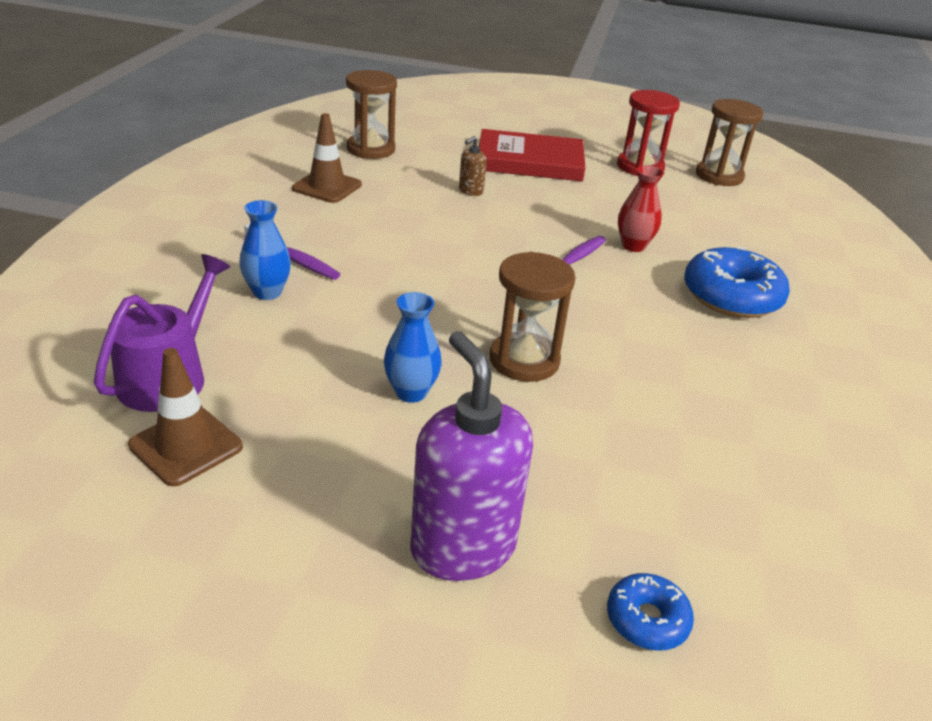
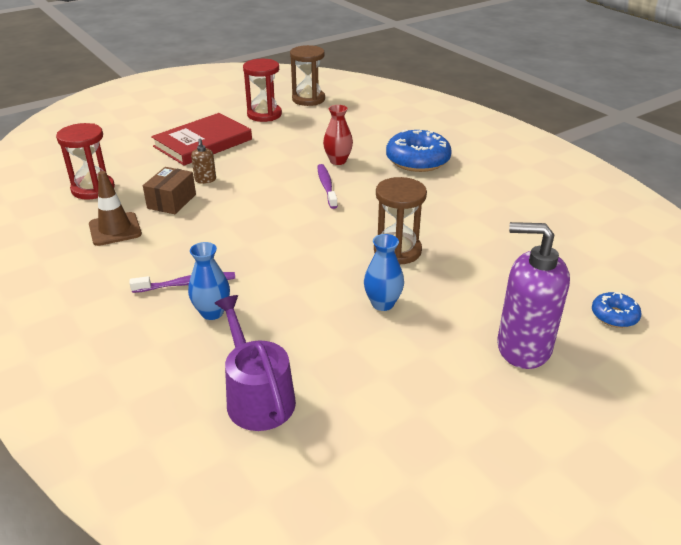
camera: 45 degrees left, 0 degrees up
brown traffic cone [128,348,243,487] -> none
brown hourglass [346,70,397,159] -> red hourglass [56,123,115,200]
none -> brown box [143,167,196,214]

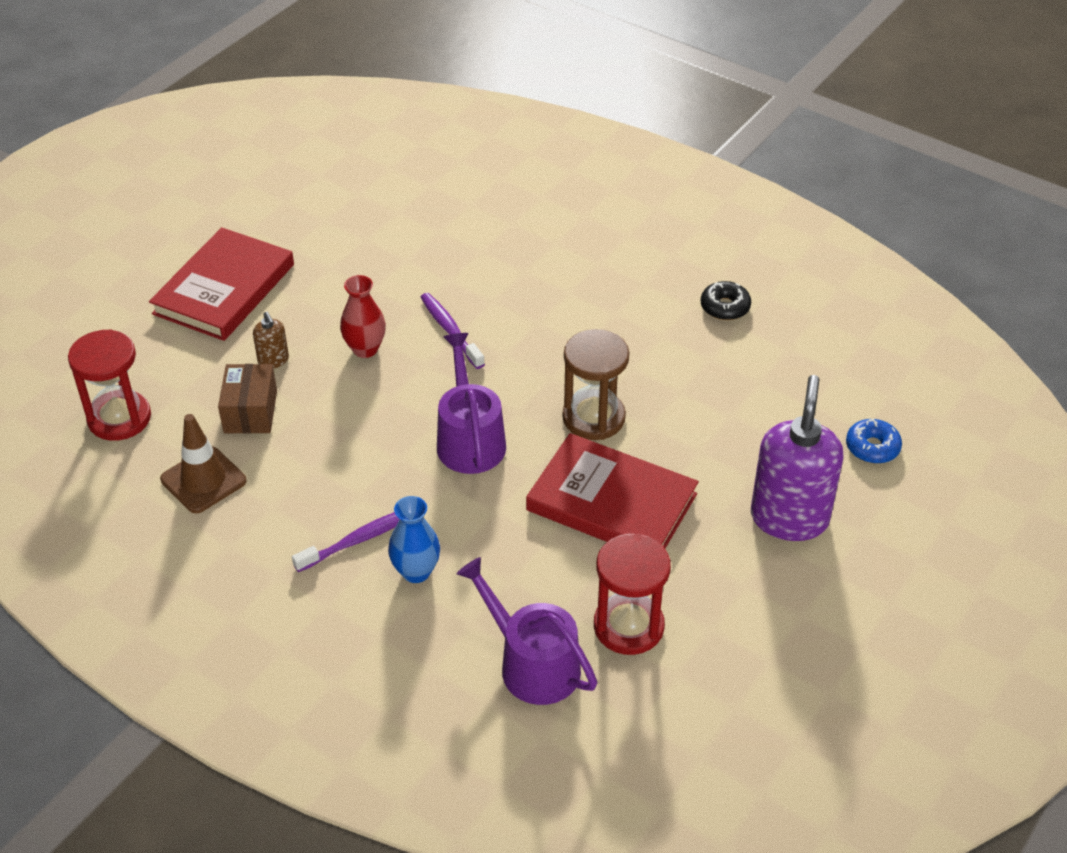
camera: 20 degrees left, 10 degrees up
red hourglass [243,59,282,122] -> red hourglass moved to [594,533,671,655]
brown hourglass [290,45,325,106] -> none
red vase [323,105,353,165] -> red vase moved to [340,275,386,358]
blue vase [364,234,404,311] -> red book [526,433,699,548]
blue donut [386,130,452,172] -> none
purple soap dispenser [497,222,570,369] -> purple soap dispenser turned 105 degrees clockwise [751,375,844,541]
none -> purple watering can [437,333,506,474]
none -> black donut [701,281,751,320]

